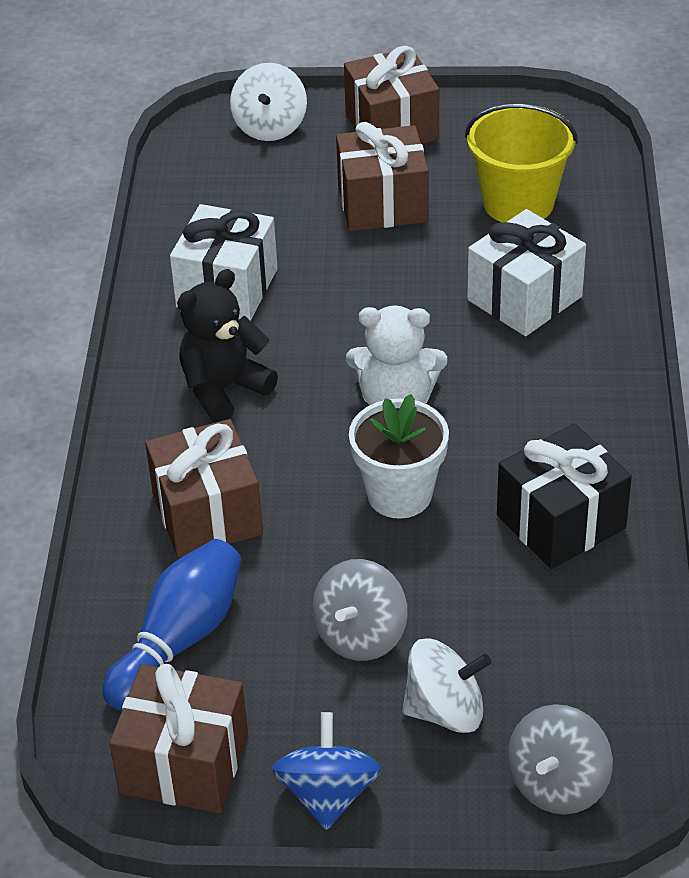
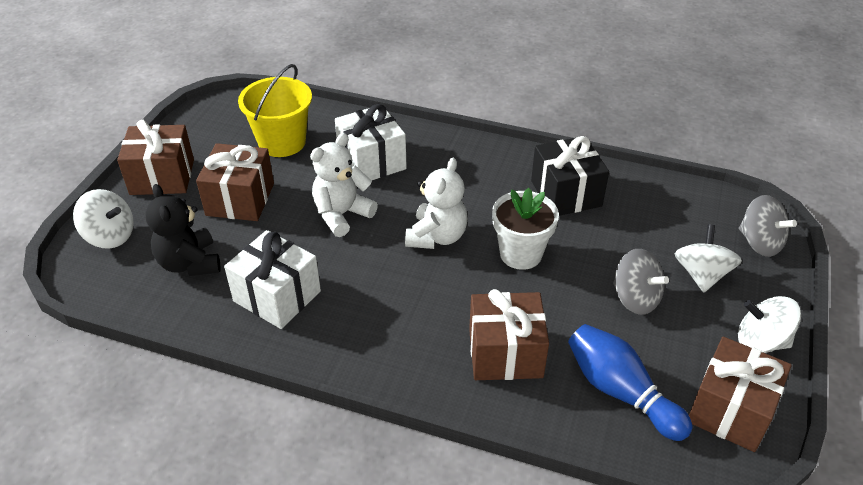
camera: 75 degrees left, 0 degrees up
black teddy bear [177,269,278,423] -> black teddy bear moved to [146,184,221,276]
blue spinning top [272,712,382,830] -> white spinning top [738,296,801,353]
none -> white teddy bear [310,133,378,237]

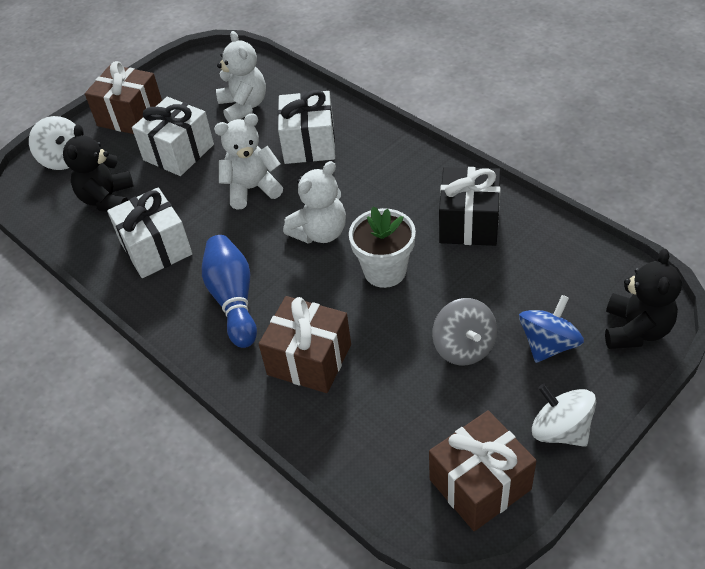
camera: 30 degrees right, 5 degrees up
brown gift [196,143,274,221] -> white gift [132,97,214,176]
yellow bucket [238,64,312,157] -> white teddy bear [216,31,266,122]
blue bowling pin [568,324,692,441] -> blue bowling pin moved to [202,235,257,348]
white spinning top [675,225,742,292] -> blue spinning top [519,295,584,363]
grey spinning top [739,195,797,257] -> black teddy bear [605,249,682,349]

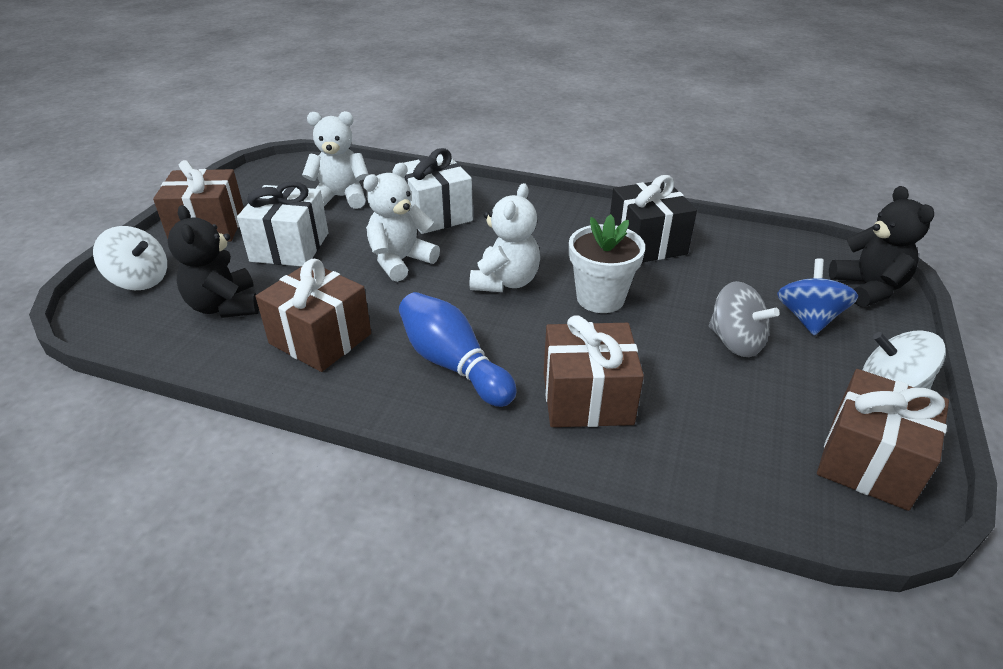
camera: 30 degrees left, 10 degrees down
white gift [107,188,193,278] -> brown gift [256,259,371,372]
white teddy bear [216,31,266,122] -> white teddy bear turned 45 degrees counterclockwise [302,111,369,209]

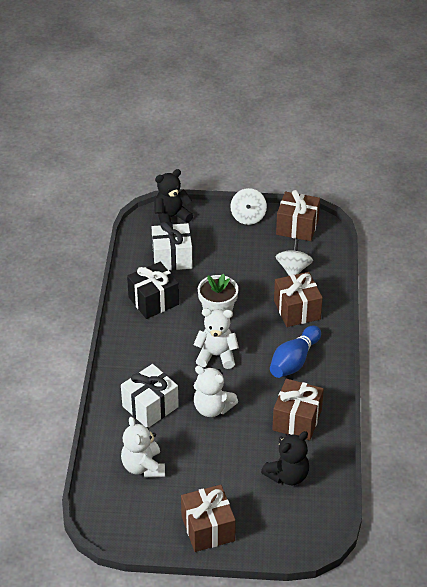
camera: 105 degrees left, 5 degrees up
white spinning top [93,226,167,290] -> white spinning top moved to [275,239,313,276]
white gift [237,181,329,267] -> white gift moved to [152,222,193,270]
grey spinning top [709,281,780,357] -> none
blue spinning top [777,258,858,336] -> none

